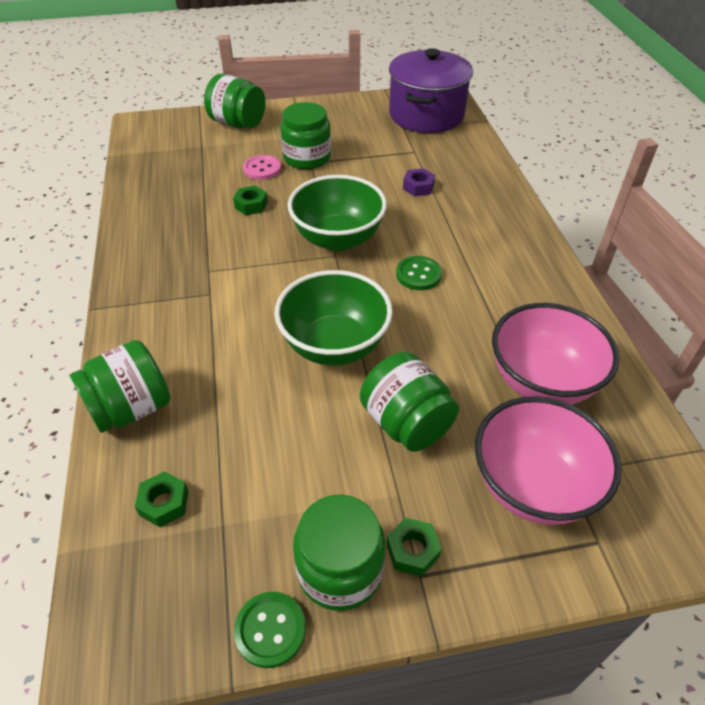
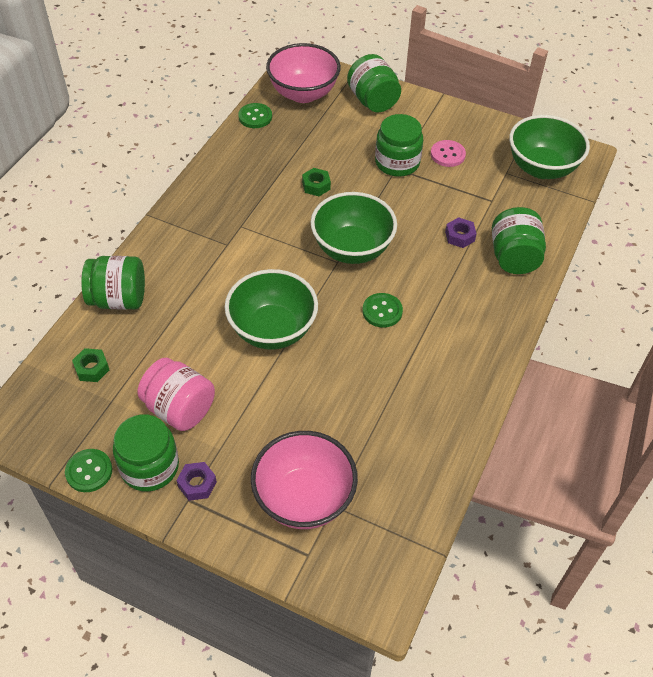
camera: 35 degrees right, 5 degrees up
pink button [243,155,281,180] -> pink button moved to [431,140,466,167]
green jar [360,352,459,452] -> green jar moved to [492,207,546,274]
green nut [386,518,442,577] -> purple nut [176,462,217,501]
purple pot [389,48,473,133] -> green bowl [509,115,590,179]
pink bowl [492,303,619,405] -> pink bowl moved to [266,43,341,103]
none -> pink jar [137,358,215,431]
none -> green button [238,103,272,128]

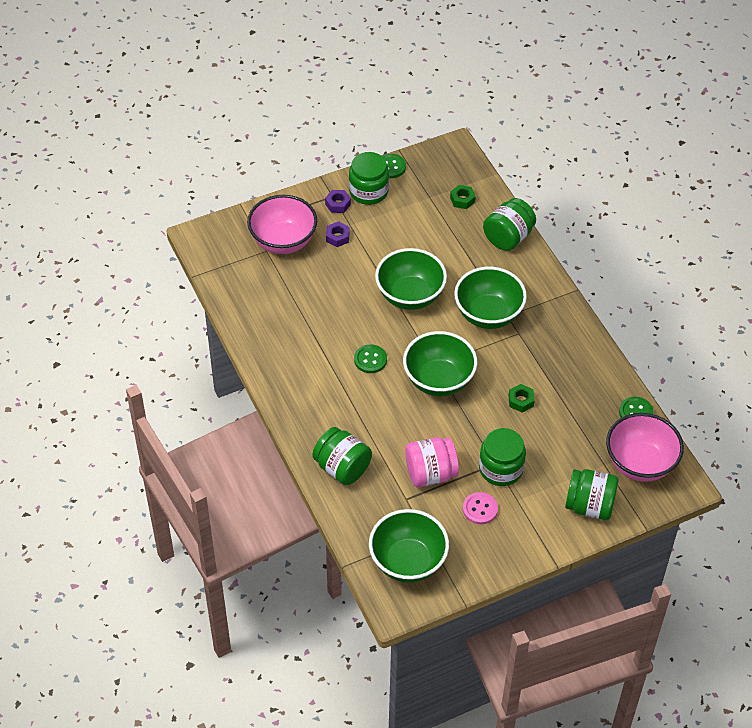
camera: 130 degrees right, 0 degrees up
pink jar [137,358,215,431] -> pink jar moved to [405,437,459,487]
purple nut [445,217,477,248] -> purple nut moved to [326,221,349,247]
none -> green bowl [454,267,527,329]

